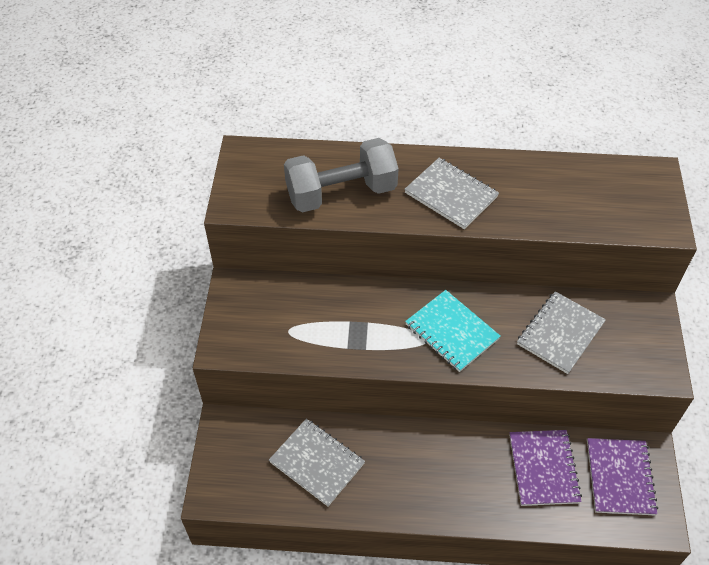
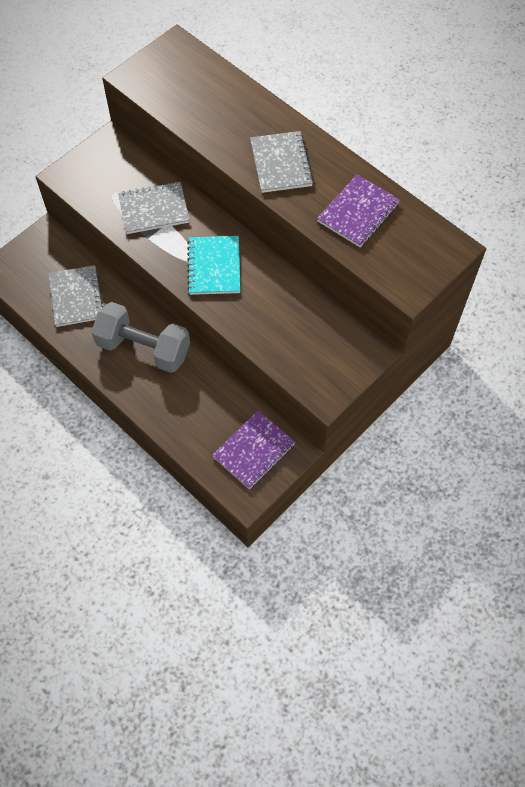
camera: 40 degrees right, 10 degrees up
grey dumbbell [284,138,399,212] -> grey dumbbell moved to [92,302,190,373]
purple notebook [509,430,582,506] -> purple notebook moved to [317,175,400,247]
grey notebook [517,291,606,374] -> grey notebook moved to [118,182,190,234]

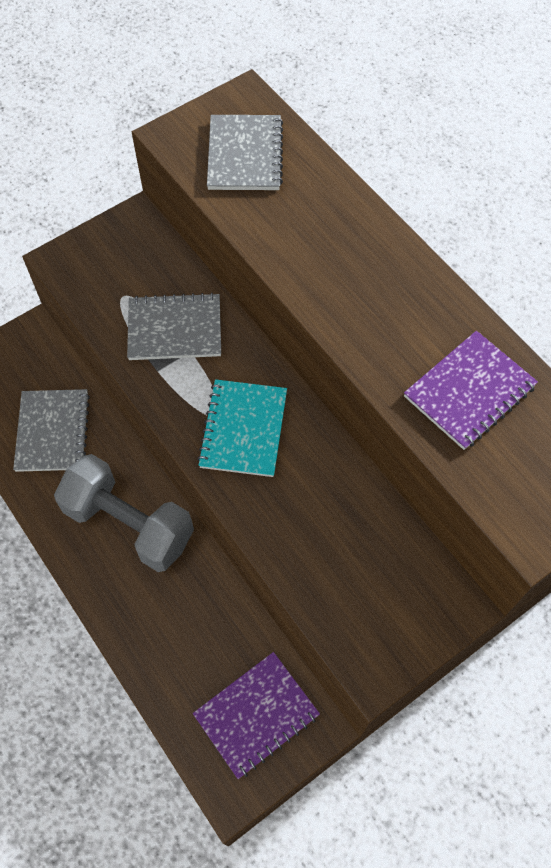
camera: 10 degrees right, 0 degrees up
grey notebook [250,131,314,193] -> grey notebook moved to [207,115,283,190]

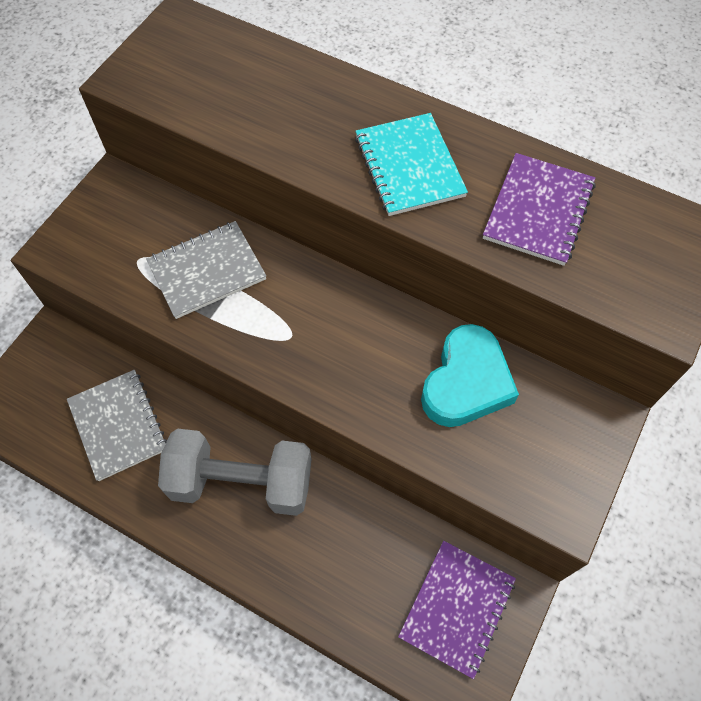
camera: 25 degrees left, 0 degrees up
turquoise notebook [197,379,287,477] -> turquoise notebook moved to [355,113,468,216]
grey notebook [207,115,283,190] -> none
none -> turquoise heart [421,324,519,427]

